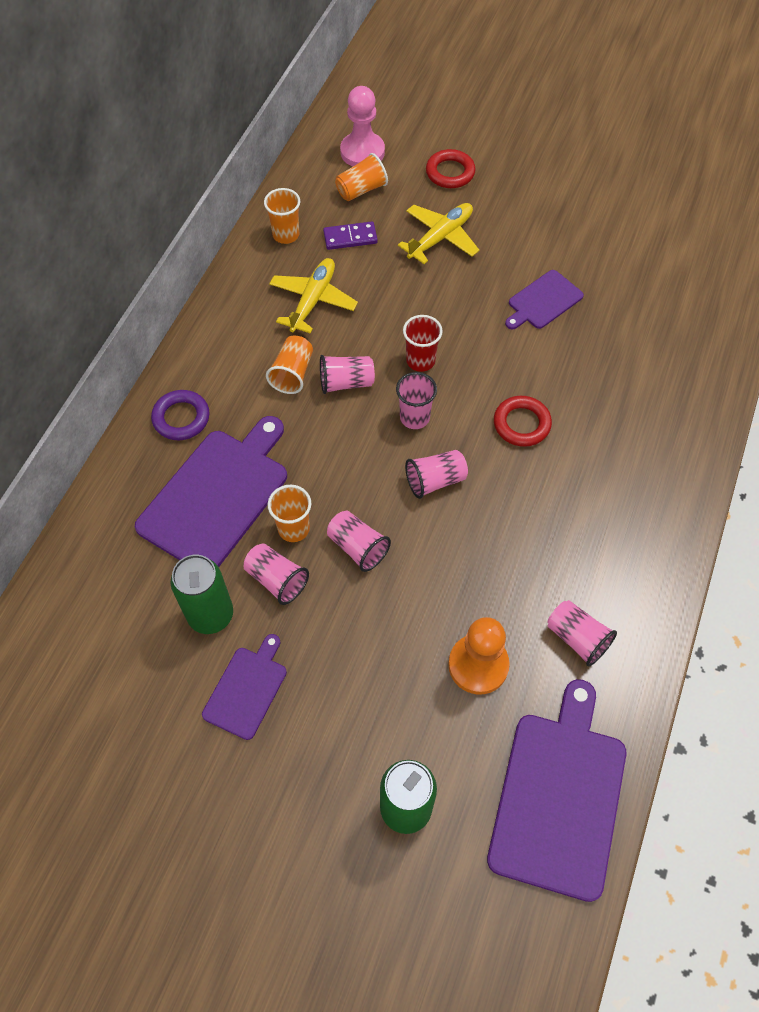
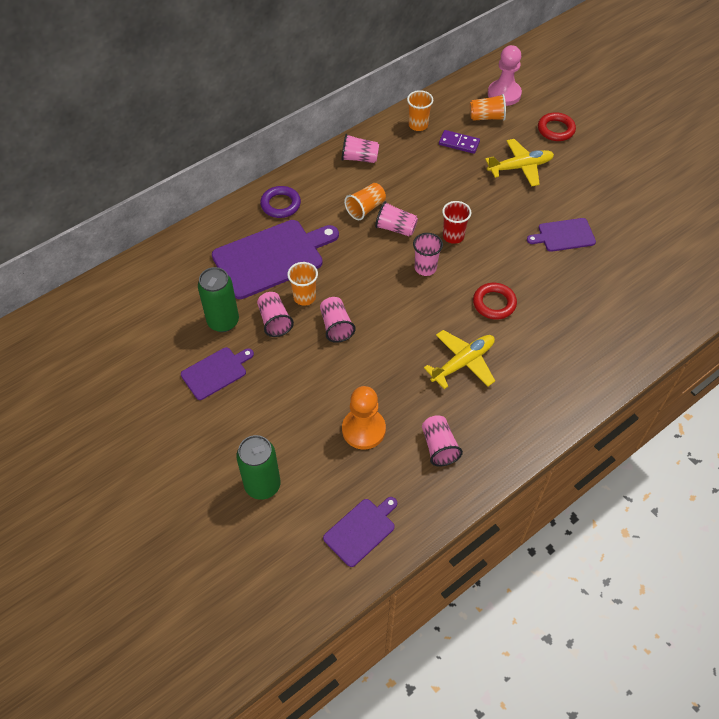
camera: 30 degrees right, 5 degrees down
yellow plane [269,258,358,334] -> yellow plane moved to [424,330,495,389]
pink cup [405,450,468,499] -> pink cup moved to [342,134,379,163]
purple cutting board [487,679,626,902] -> purple cutting board [323,497,397,567], size x0.53

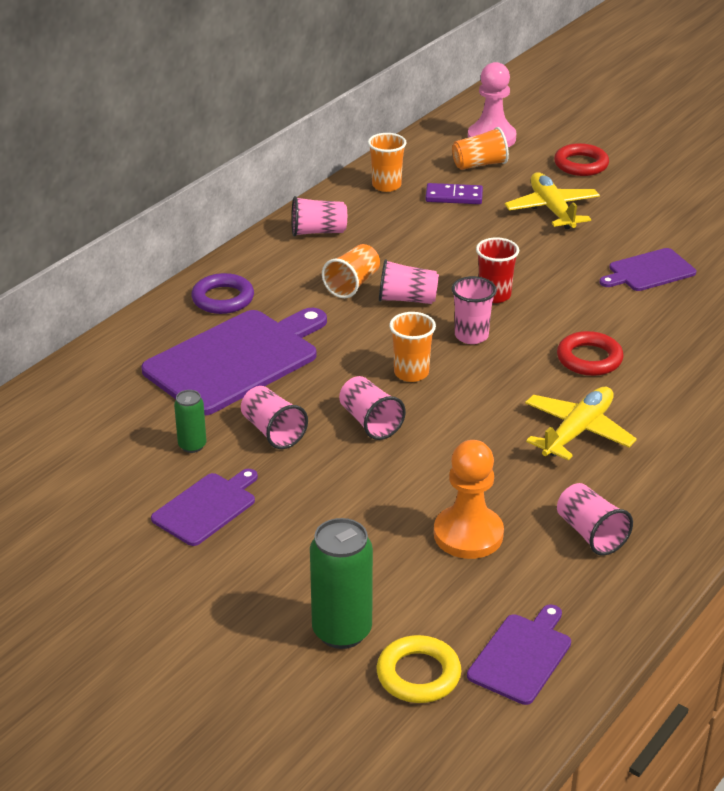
camera: 15 degrees left, 20 degrees down
green can [198,267,239,332] -> green can [174,390,206,453], size x0.55
orange cup [287,262,318,306] -> orange cup moved to [389,312,436,382]
yellow plane [485,139,554,186] -> yellow plane turned 75 degrees counterclockwise [505,172,600,229]
none -> yellow ring [377,635,461,703]

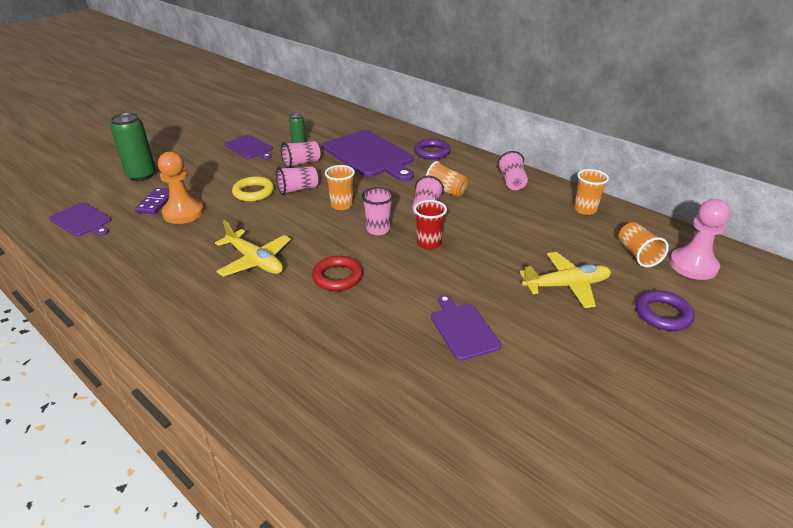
camera: 95 degrees right, 0 degrees up
yellow ring [377,635,461,703] -> yellow ring moved to [232,176,274,202]
purple domino [425,183,483,204] -> purple domino moved to [135,188,169,214]
red ring [554,143,609,176] -> purple ring [636,290,695,331]
pink cup [557,483,633,556] -> none

